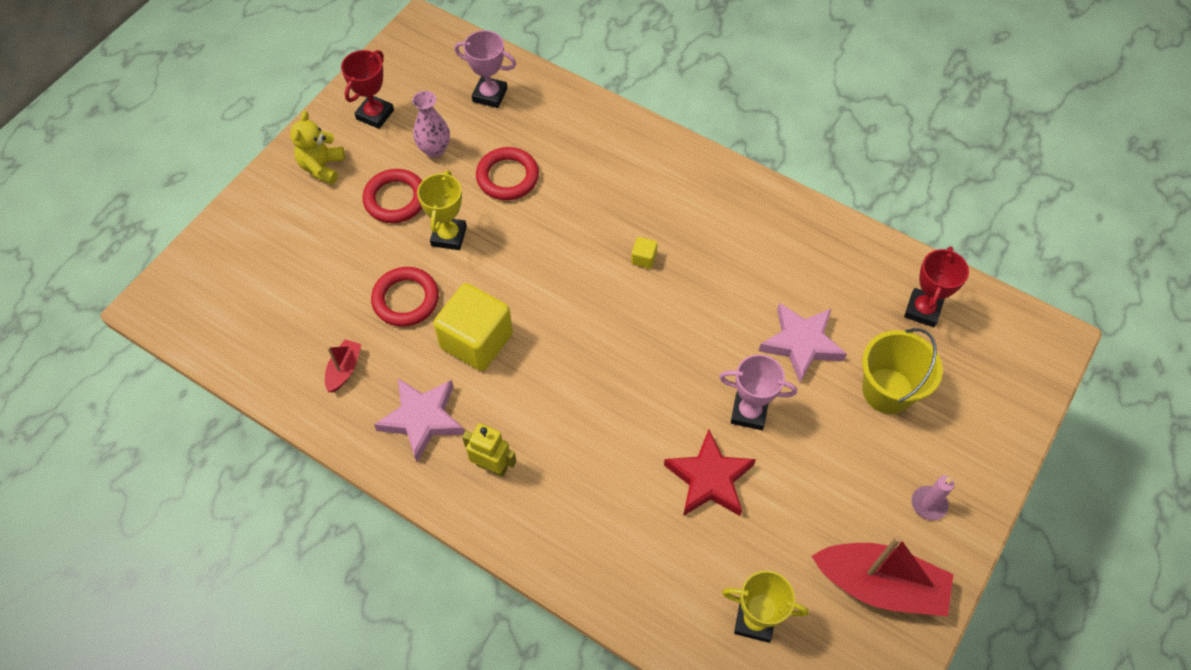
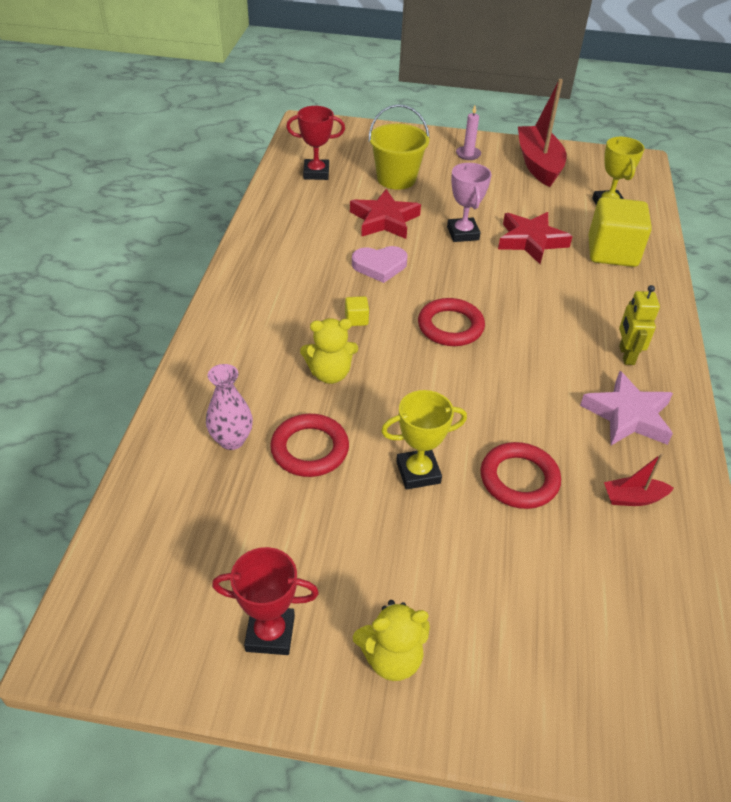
camera: 115 degrees left, 15 degrees down
red ring [363,169,422,223] -> red ring moved to [418,298,485,346]
pink vase [412,91,450,158] -> pink vase moved to [206,364,253,450]
yellow cube [433,283,513,371] -> yellow cube moved to [588,197,652,267]
pink trophy [454,30,516,108] -> none
pink star [759,303,847,383] -> red star [350,189,421,239]
none -> yellow teddy bear [300,318,358,384]
none -> pink heart [352,246,408,283]

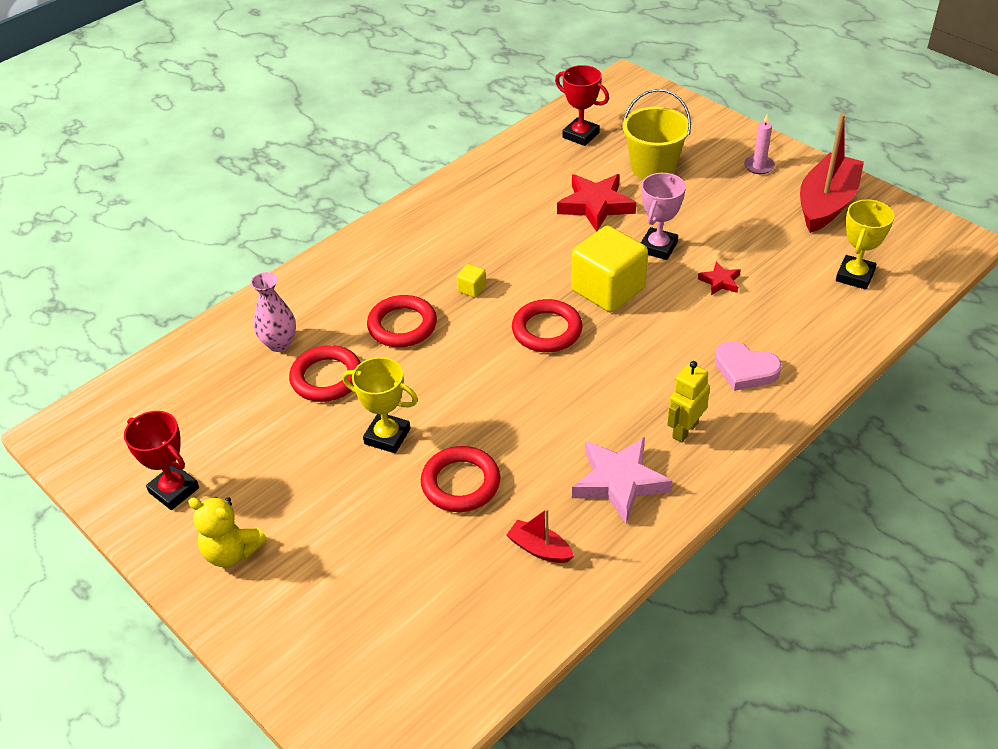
camera: 40 degrees right, 0 degrees up
yellow teddy bear [300,318,358,384] -> red ring [367,295,437,347]
pink heart [352,246,408,283] -> pink heart moved to [714,341,782,391]
red star [498,212,573,264] -> red star [698,262,741,295], size x0.51
yellow cube [588,197,652,267] -> yellow cube moved to [571,226,648,312]

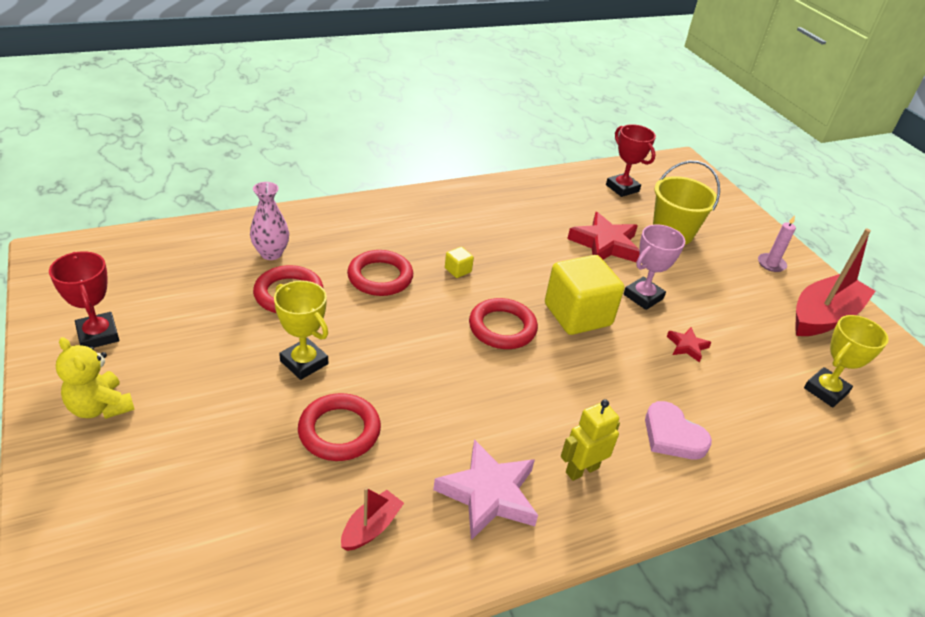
camera: 15 degrees right, 5 degrees down
red boat [507,509,574,563] -> red boat turned 75 degrees clockwise [341,487,404,551]

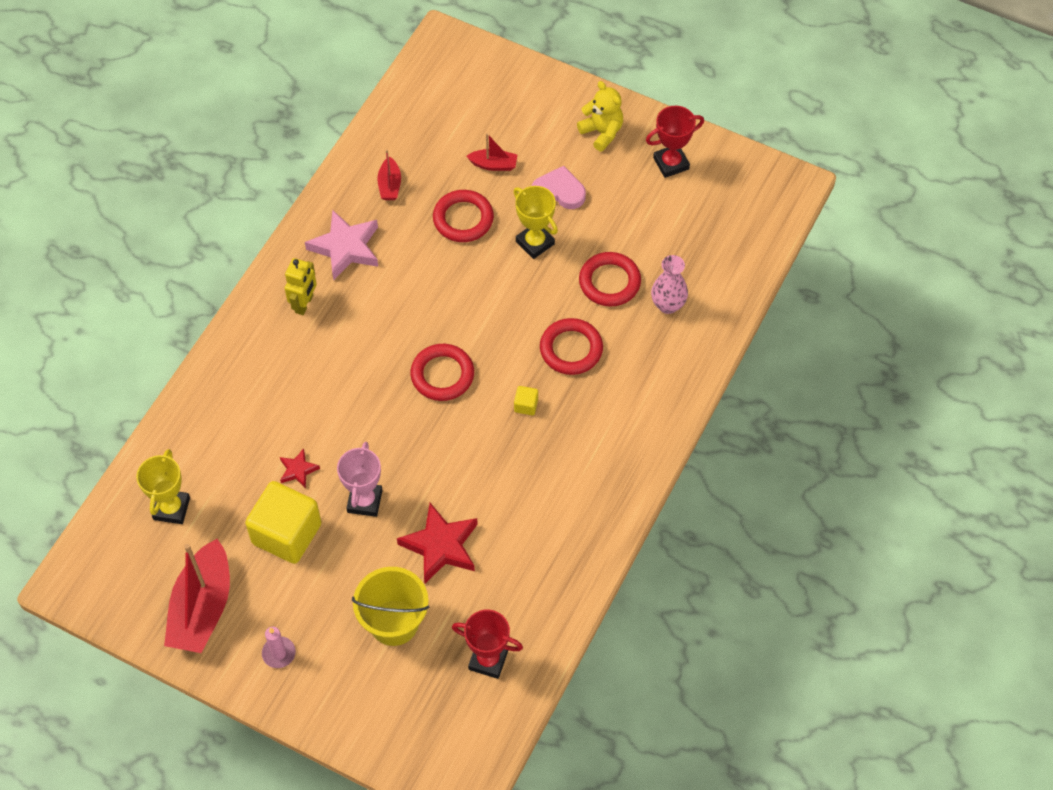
camera: 145 degrees right, 20 degrees up
red trophy [49,251,119,348] -> red trophy turned 45 degrees counterclockwise [646,106,704,178]
yellow teddy bear [56,337,135,419] -> yellow teddy bear turned 45 degrees clockwise [577,81,623,152]
yellow trophy [274,281,328,380] -> yellow trophy turned 45 degrees clockwise [514,186,558,259]
yellow cube [545,255,624,335] -> yellow cube moved to [245,481,321,564]
pink heart [645,401,712,459] -> pink heart moved to [531,166,586,209]
none -> red boat [467,133,517,171]

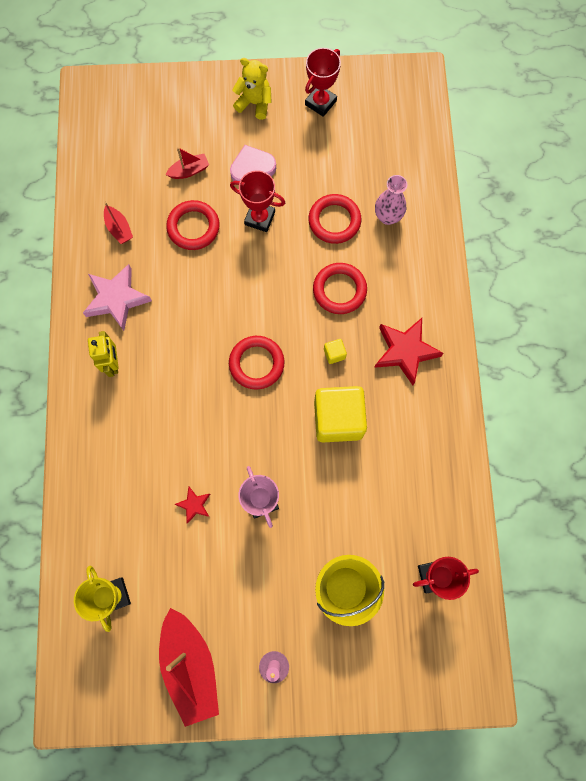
camera: 30 degrees left, 15 degrees up
yellow cube [245,481,321,564] -> yellow cube moved to [314,386,367,442]
red star [397,503,478,583] -> red star moved to [374,318,444,385]
yellow trophy [514,186,558,259] -> red trophy [230,170,285,232]

